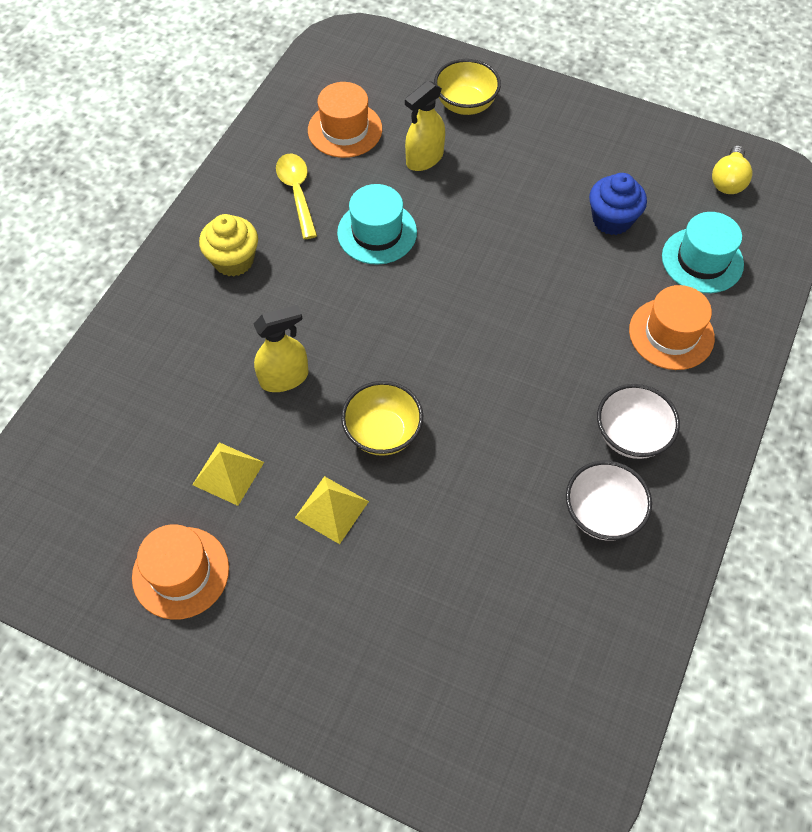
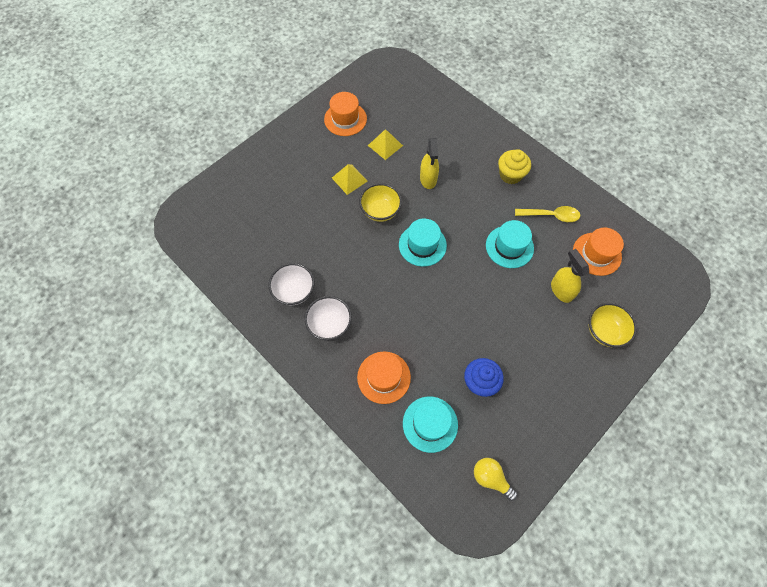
camera: 110 degrees right, 5 degrees up
none -> turquoise hat [399,219,447,267]

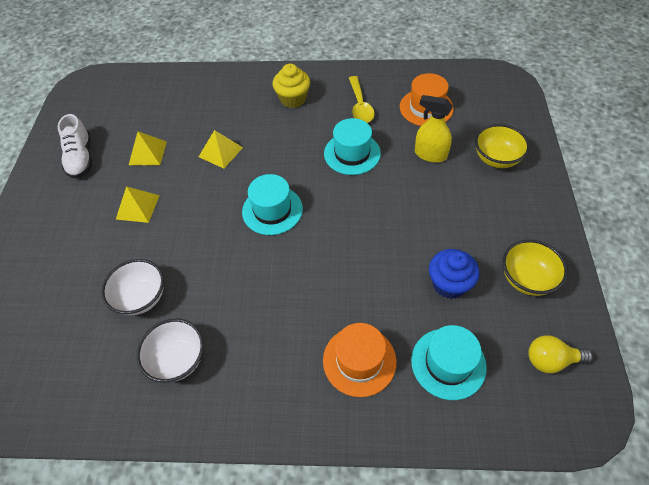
camera: 40 degrees left, 10 degrees down
white bowl [304,296,352,340] -> white bowl moved to [101,259,164,315]
orange hat [324,92,367,136] -> white shoe [58,114,92,179]
yellow bowl [359,183,402,222] -> yellow bowl moved to [503,240,568,296]
yellow spray bottle [420,138,439,189] -> yellow pyramid [199,130,243,169]
yellow spoon [515,206,580,222] -> yellow spoon turned 120 degrees clockwise [349,76,375,123]

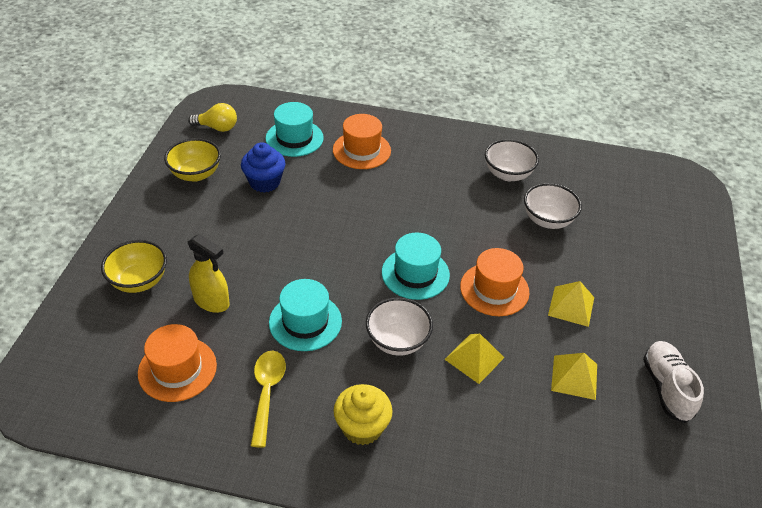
camera: 175 degrees left, 10 degrees down
none -> white bowl [366,297,433,356]
none -> orange hat [460,248,529,316]

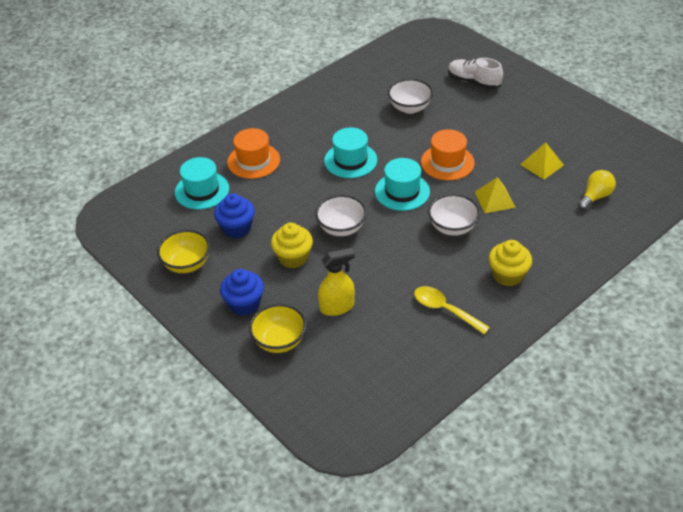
camera: 50 degrees left, 0 degrees up
orange hat [138,324,217,402] -> none
yellow light bulb [188,103,237,132] -> yellow light bulb moved to [577,170,616,210]
turquoise hat [269,279,342,351] -> turquoise hat moved to [324,128,377,178]
white bowl [485,139,539,181] -> white bowl moved to [315,195,367,236]
yellow pyramid [548,281,594,327] -> none
white shoe [643,341,704,423] -> white shoe moved to [448,58,503,89]
none -> blue cupcake [220,269,264,316]
none -> yellow cupcake [271,223,313,268]

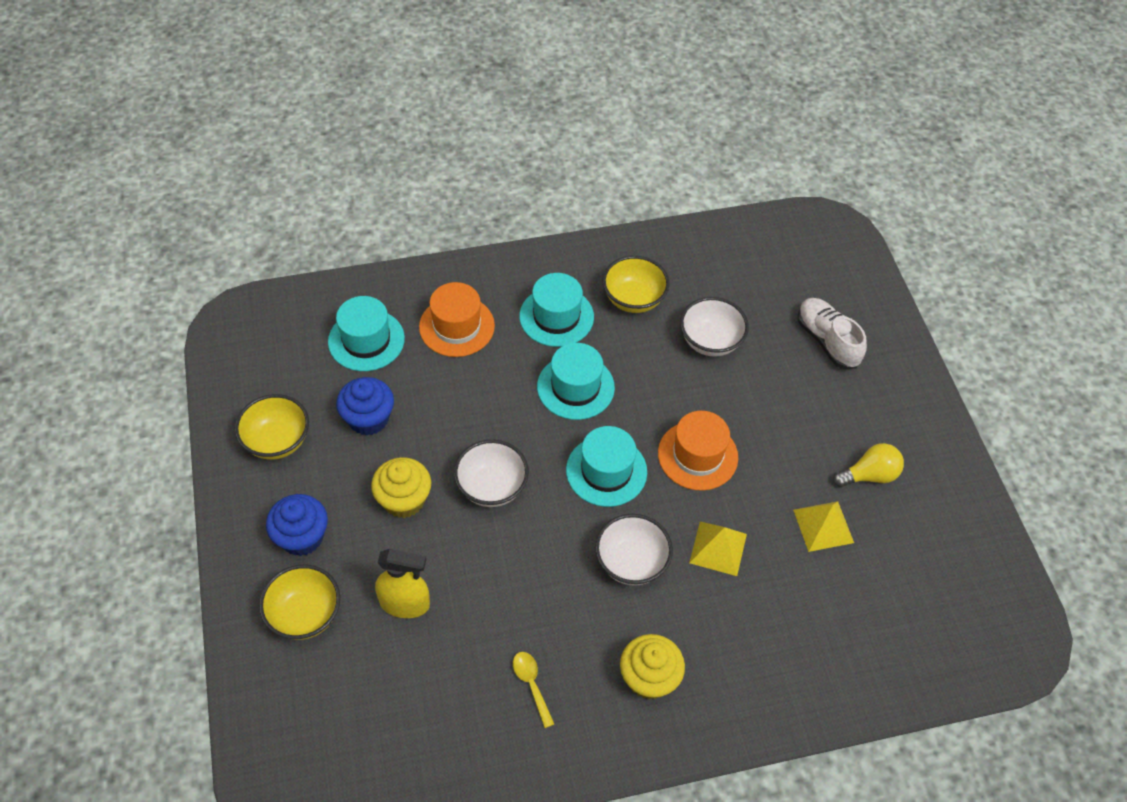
camera: 25 degrees right, 10 degrees up
yellow spoon [414,286,490,334] -> yellow spoon [513,652,554,728], size x0.65
yellow light bulb [577,170,616,210] -> yellow light bulb moved to [833,443,904,487]
none -> turquoise hat [519,273,594,347]
none -> yellow bowl [603,256,669,313]

